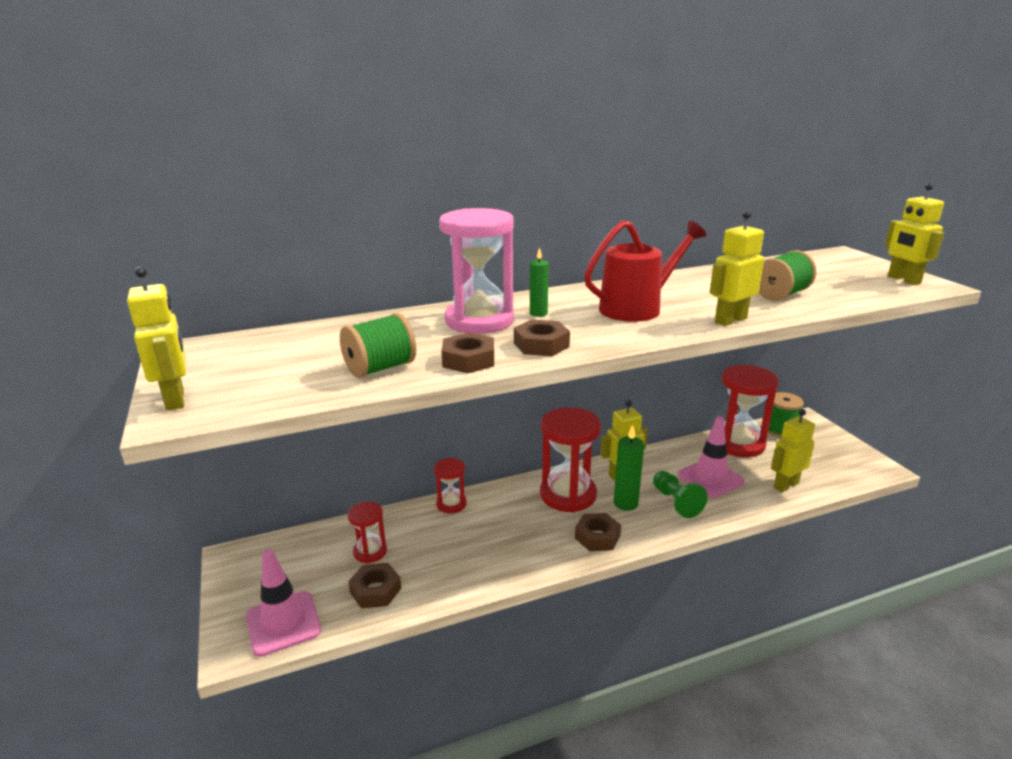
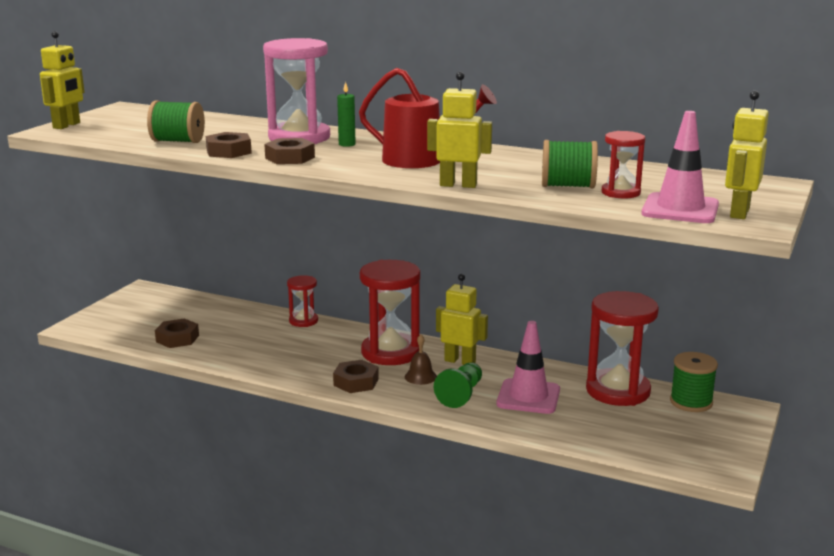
camera: 45 degrees right, 5 degrees down
pink traffic cone [246,549,321,657] -> pink traffic cone moved to [641,111,719,223]
red hourglass [348,502,387,563] -> red hourglass moved to [602,131,645,199]
green candle [614,425,644,511] -> brown bell [405,334,437,385]
yellow robot [771,409,815,492] -> none

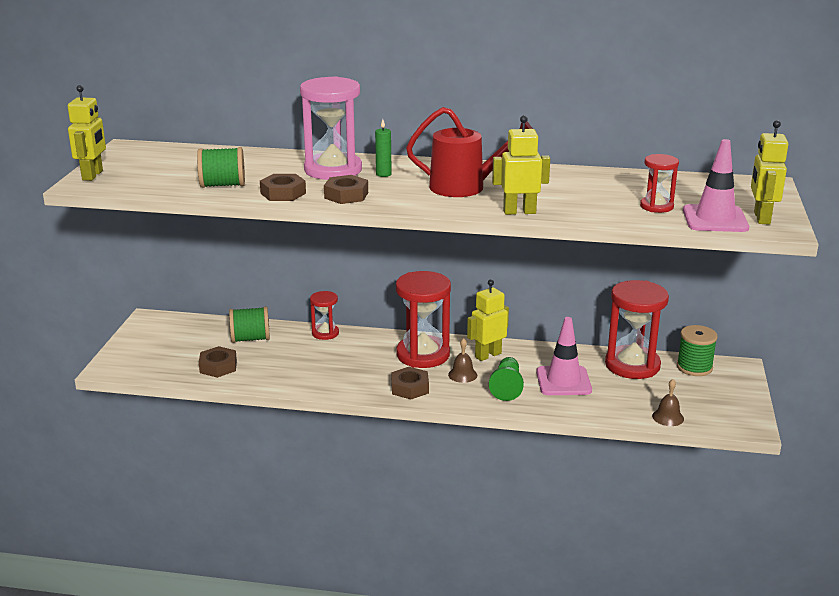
camera: 15 degrees left, 5 degrees up
yellow robot [436,274,488,365] -> yellow robot turned 45 degrees counterclockwise [467,279,509,361]
green spool [542,140,598,188] -> green spool moved to [229,306,270,343]
none -> brown bell [652,379,684,426]

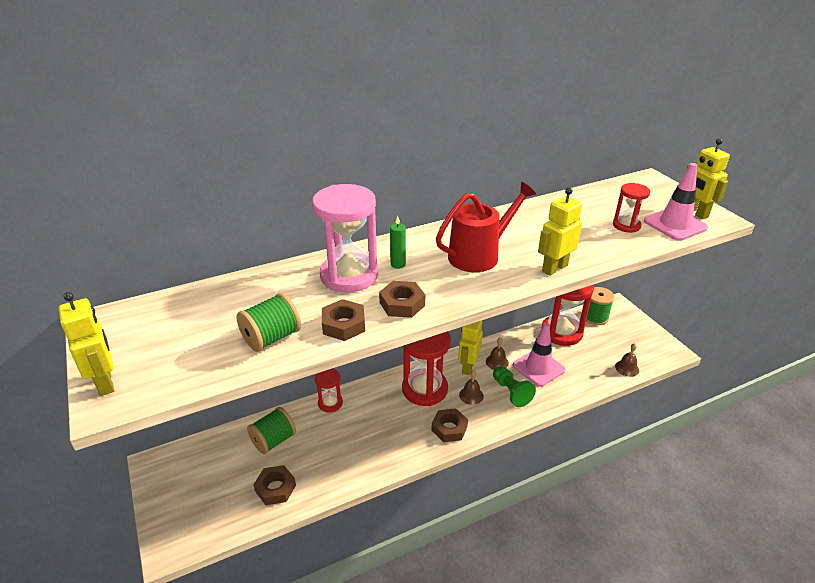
camera: 35 degrees left, 10 degrees up
none -> brown bell [486,337,509,370]

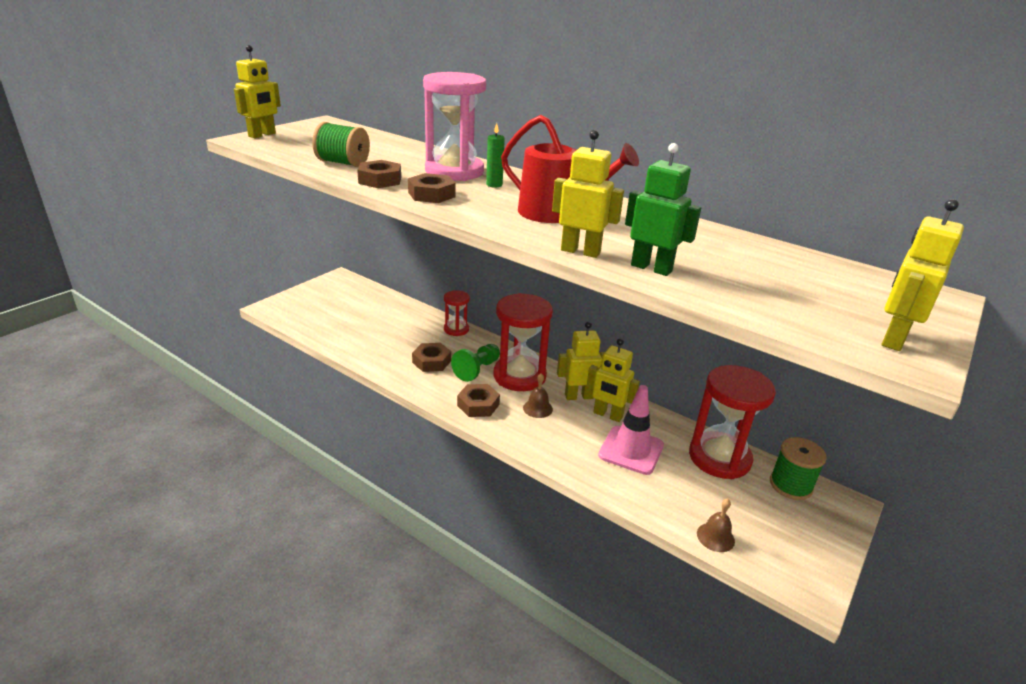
camera: 60 degrees right, 5 degrees down
green spool [247,407,296,454] -> none
brown nut [253,465,296,505] -> brown nut moved to [412,343,451,372]
brown bell [486,337,509,370] -> yellow robot [586,339,640,422]
green pawn [493,366,536,407] -> green pawn moved to [451,344,500,382]
red hourglass [613,183,650,233] -> none
pink traffic cone [644,163,708,241] -> none
none -> green robot [625,143,701,276]

